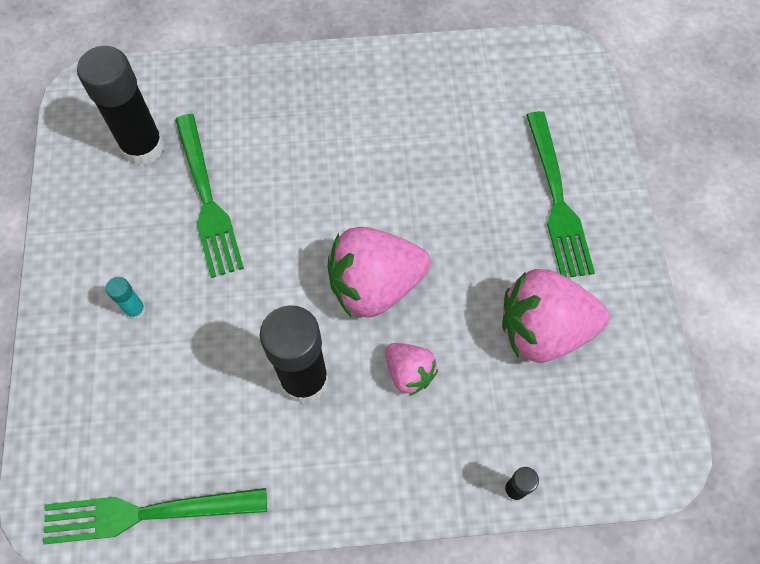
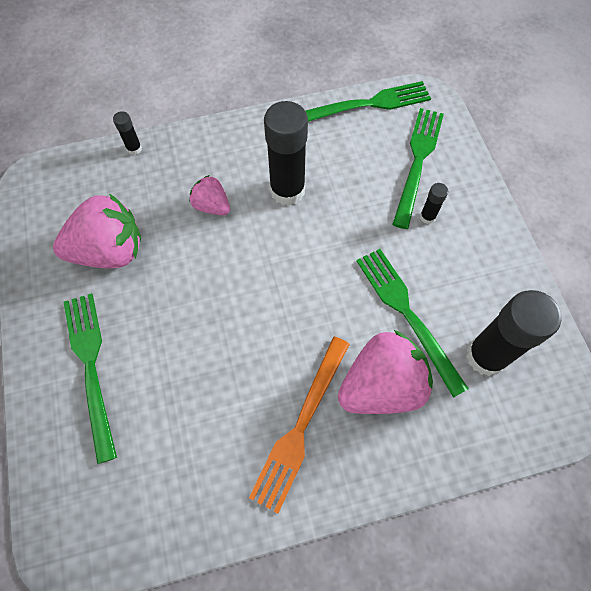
camera: 170 degrees right, 0 degrees up
turquoise glue stick [106,277,146,320] -> black glue stick [420,183,448,224]
pink strawberry [328,227,431,318] -> pink strawberry moved to [338,330,433,414]
none -> orange fork [249,337,350,513]
none -> green fork [392,108,444,229]

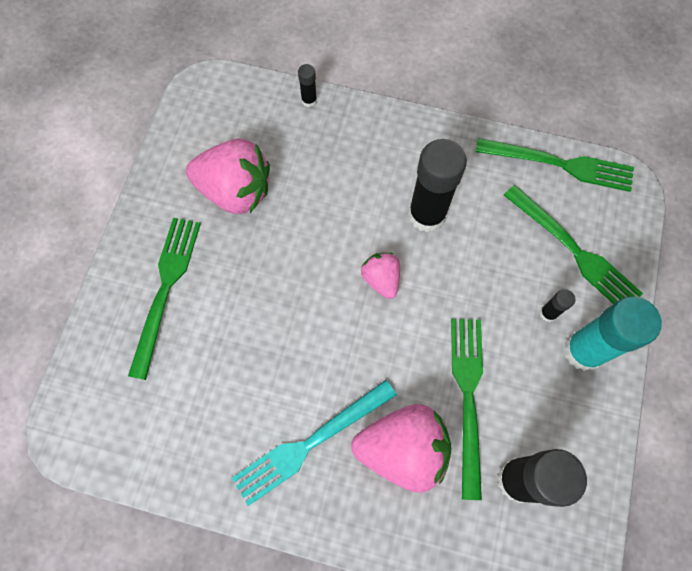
camera: 30 degrees right, 5 degrees up
pink strawberry [189,175,230,215] -> pink strawberry moved to [361,252,400,299]
orange fork [249,337,350,513] -> turquoise fork [232,380,397,506]
green fork [392,108,444,229] -> green fork turned 90 degrees clockwise [504,185,643,304]
none -> turquoise glue stick [563,296,662,371]

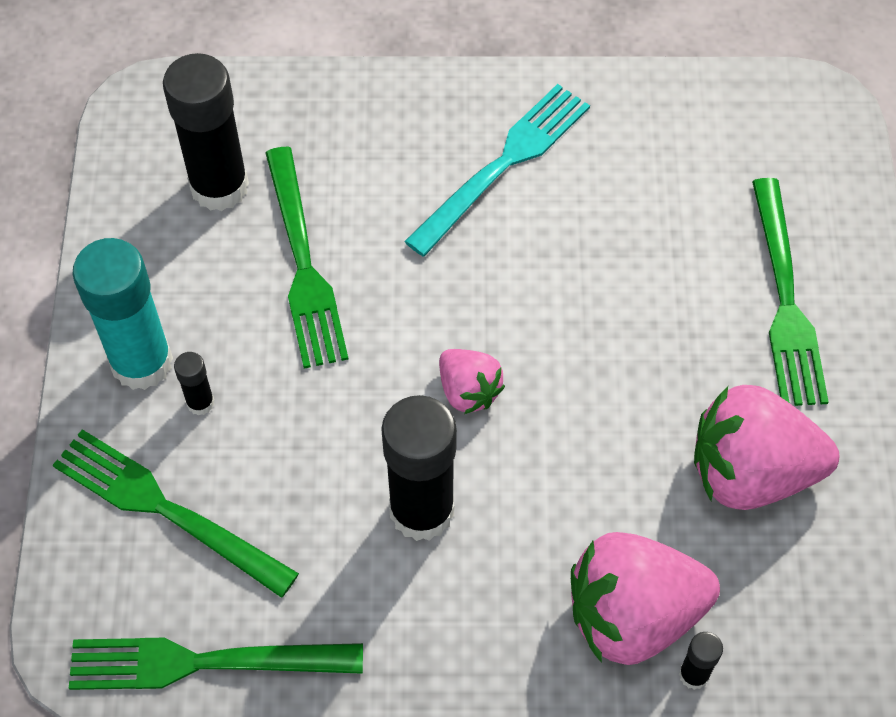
camera: 165 degrees right, 10 degrees down
pink strawberry [351,404,451,493] -> pink strawberry moved to [571,532,720,665]

